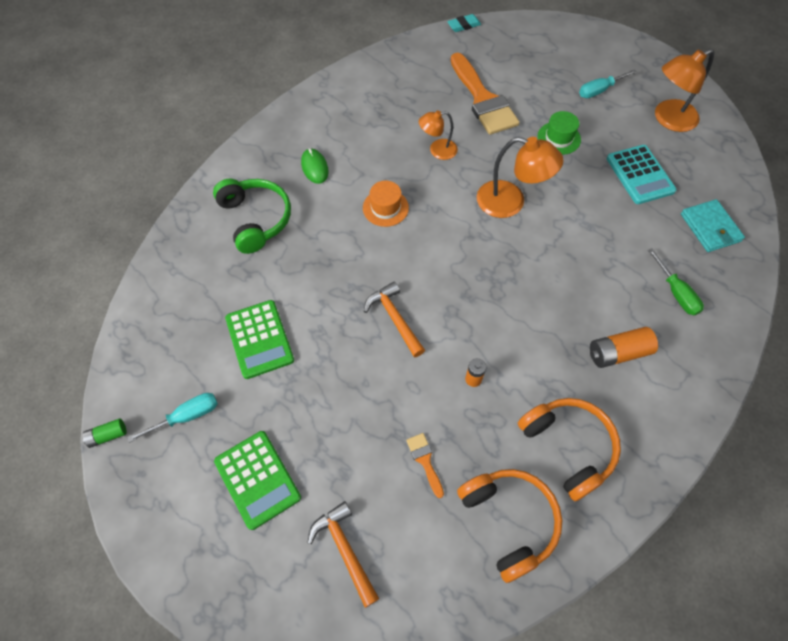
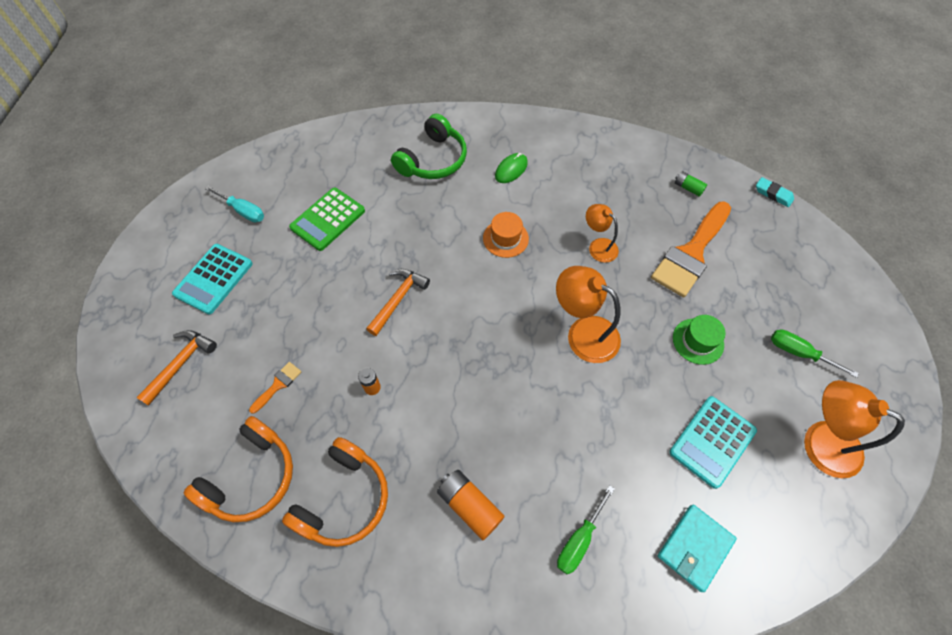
camera: 60 degrees right, 0 degrees up
green battery [82,418,127,448] -> green battery moved to [675,171,707,197]
green calculator [214,431,301,530] -> turquoise calculator [172,244,253,314]
orange lamp [477,137,564,218] -> orange lamp turned 135 degrees clockwise [556,266,621,363]
turquoise screwdriver [579,69,637,98] -> green screwdriver [771,330,859,378]

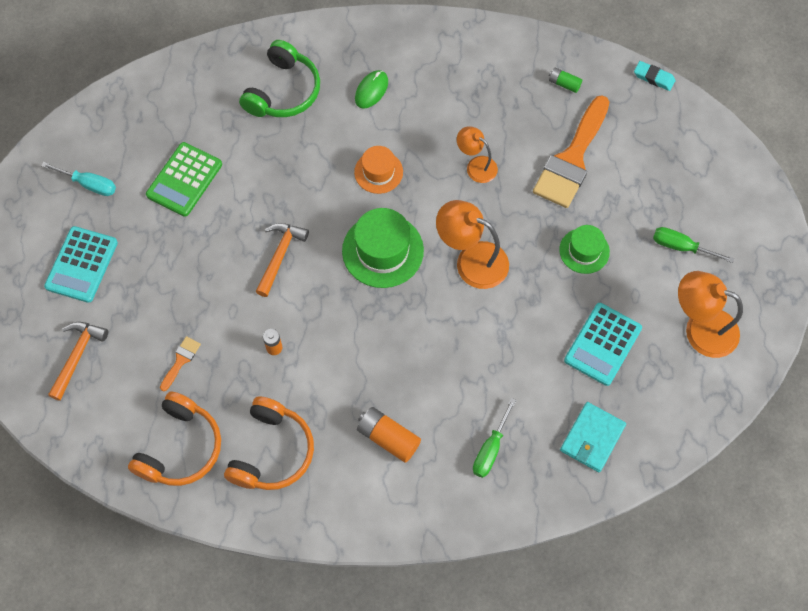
camera: 10 degrees left, 5 degrees up
none -> green hat [342,208,424,288]

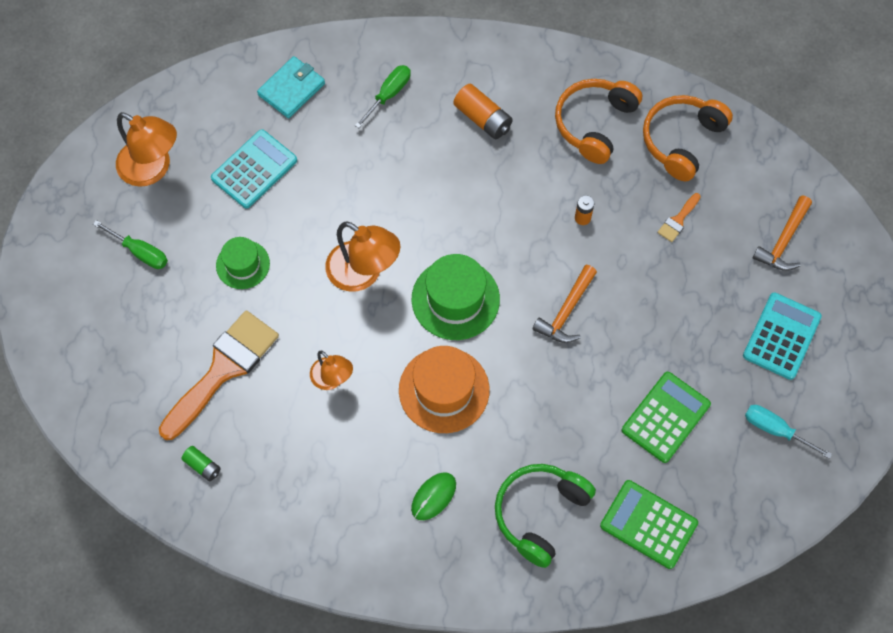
camera: 170 degrees left, 0 degrees up
orange hat [354,146,403,194] -> orange hat [399,346,490,433], size x1.63
turquoise eraser [634,61,676,91] -> none
none -> green calculator [600,480,698,569]

